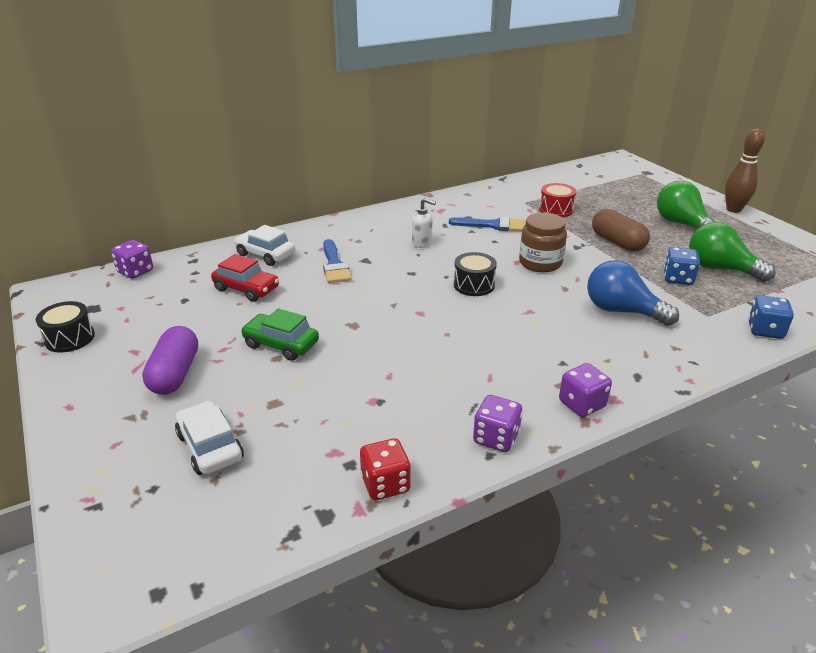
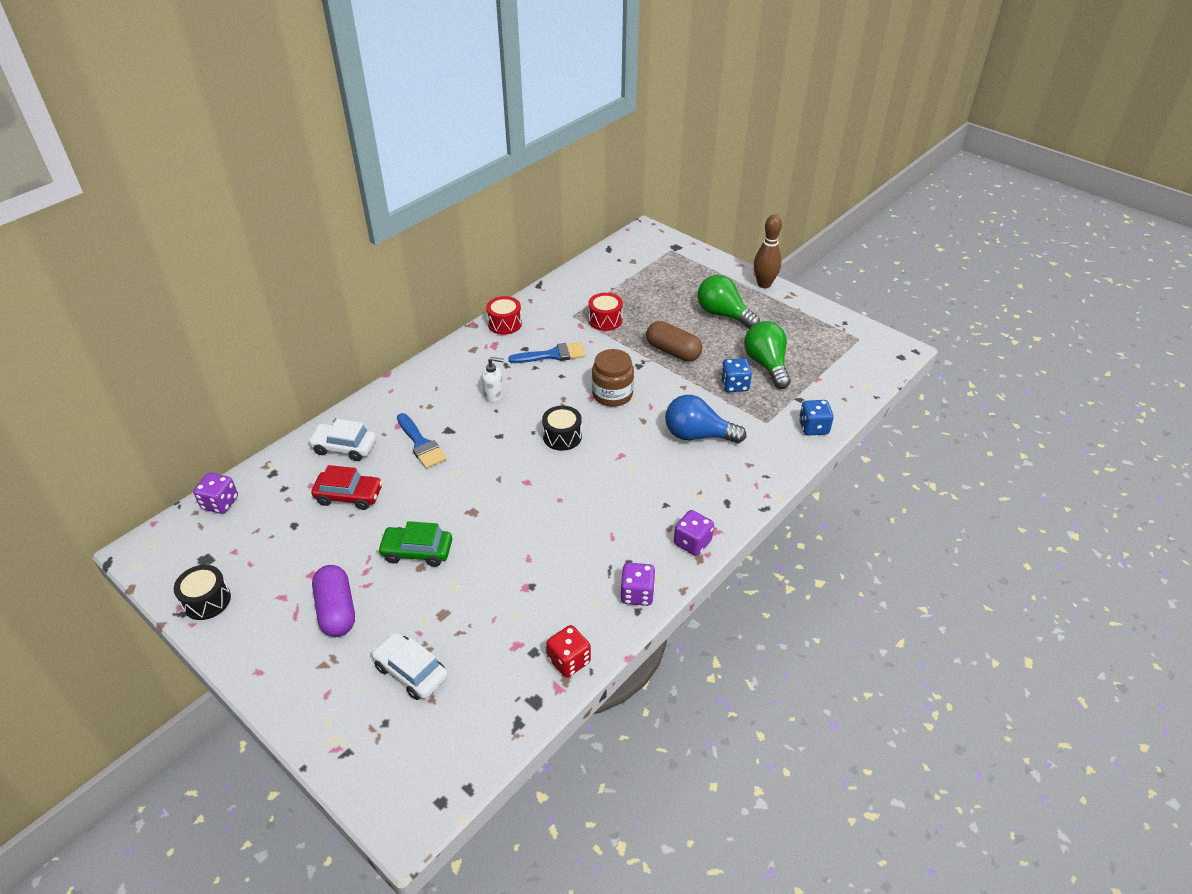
camera: 20 degrees left, 10 degrees up
green light bulb [689,222,776,282] -> green light bulb turned 60 degrees clockwise [744,321,791,389]
none -> red drum [486,296,522,335]

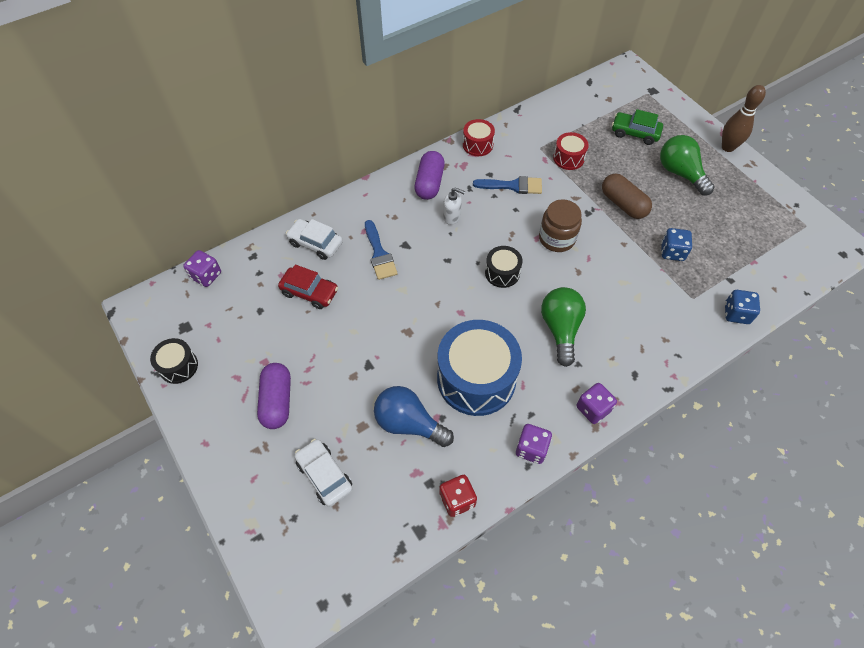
camera: 15 degrees right, 15 degrees up
green car [378,521,452,567] -> green car moved to [612,109,663,145]
blue light bulb [665,395,746,444] -> blue light bulb moved to [374,386,454,447]
green light bulb [744,321,791,389] -> green light bulb moved to [541,287,586,367]
none -> purple capsule [414,151,445,200]
none -> blue drum [437,320,522,416]

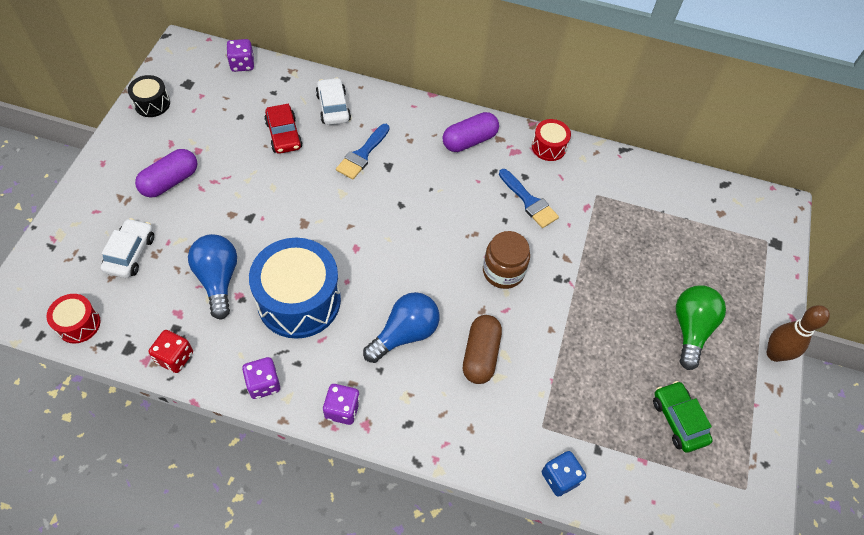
camera: 45 degrees right, 0 degrees up
white soap dispenser [443,187,465,225] -> none
black drum [485,246,523,288] -> none
green light bulb [541,287,586,367] -> blue light bulb [363,292,439,363]
red drum [553,132,589,170] -> red drum moved to [46,294,101,344]
brown capsule [602,173,652,219] -> brown capsule moved to [463,315,502,384]
green car [612,109,663,145] -> green car moved to [653,381,713,453]
blue dice [661,228,692,261] -> none

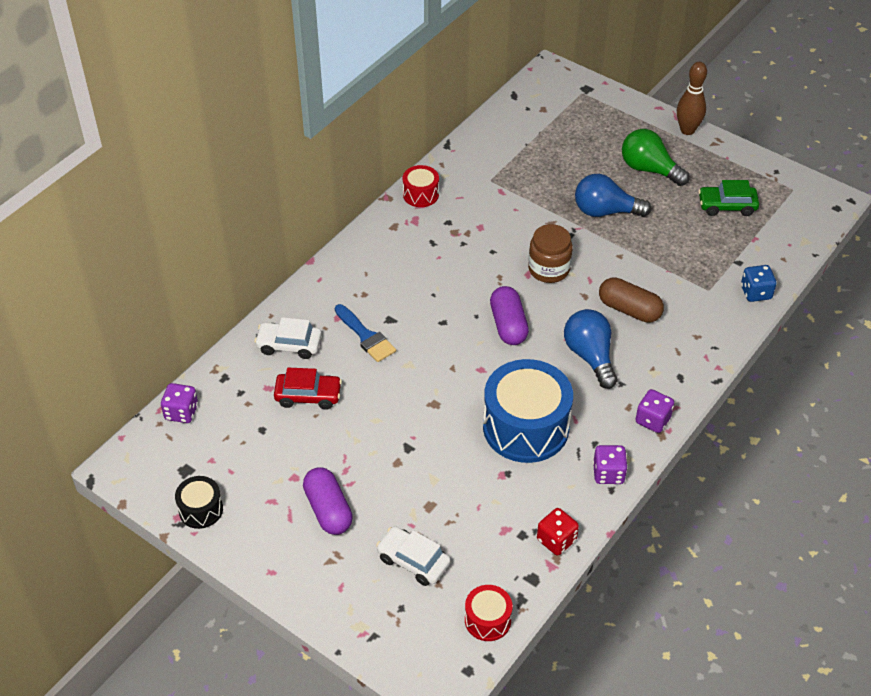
camera: 65 degrees left, 10 degrees down
blue light bulb [188,234,237,320] -> blue light bulb moved to [575,174,652,217]
purple capsule [443,112,499,152] -> purple capsule moved to [490,286,529,345]
blue brush [499,169,559,228] -> none

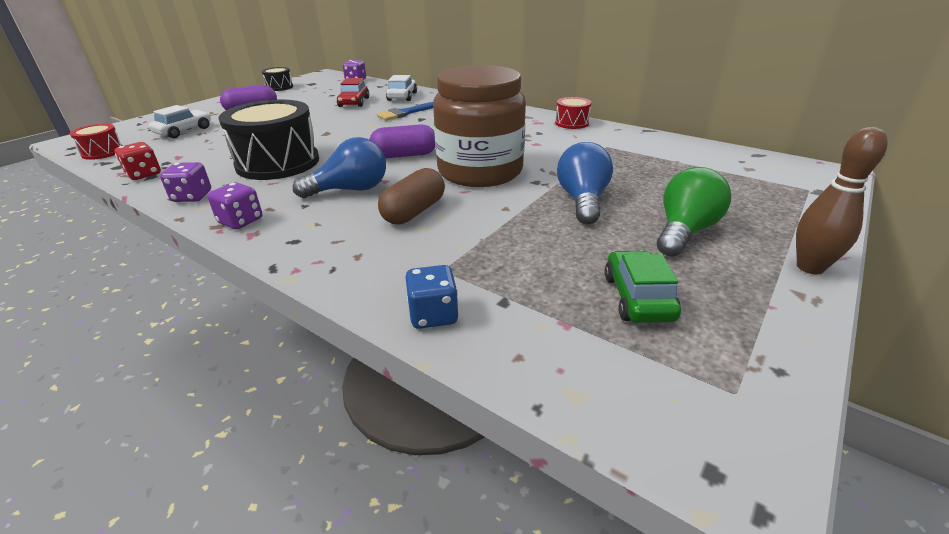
camera: 90 degrees right, 15 degrees down
blue drum [483,359,573,463] -> black drum [219,100,319,180]
brown jar [528,224,573,283] -> brown jar [433,65,526,187], size x1.88

